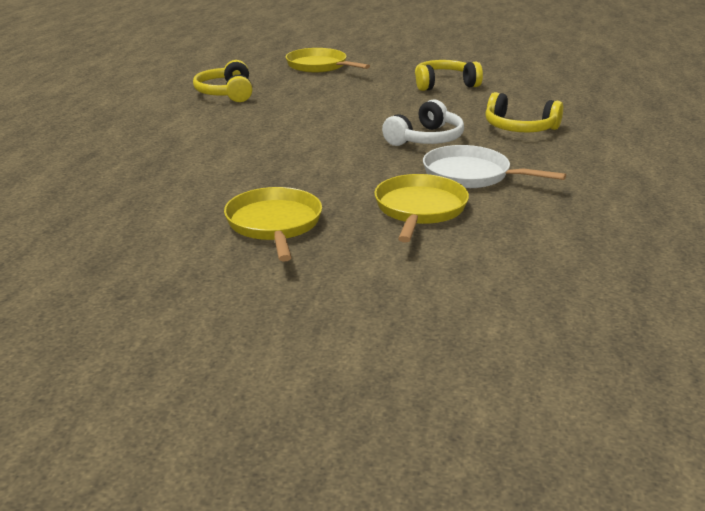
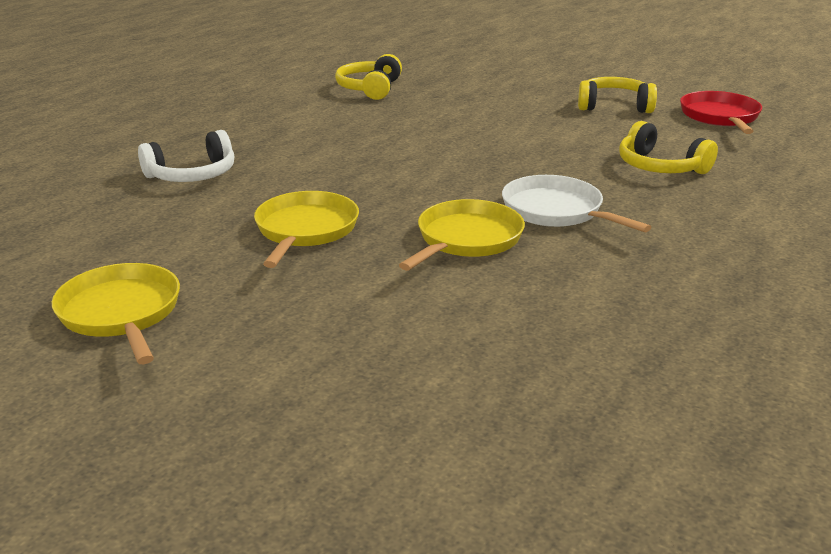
camera: 20 degrees right, 0 degrees up
yellow pan [286,48,370,73] -> yellow pan moved to [52,263,180,364]
white headphones [382,99,464,146] -> white headphones moved to [138,130,234,182]
none -> red pan [680,91,762,134]

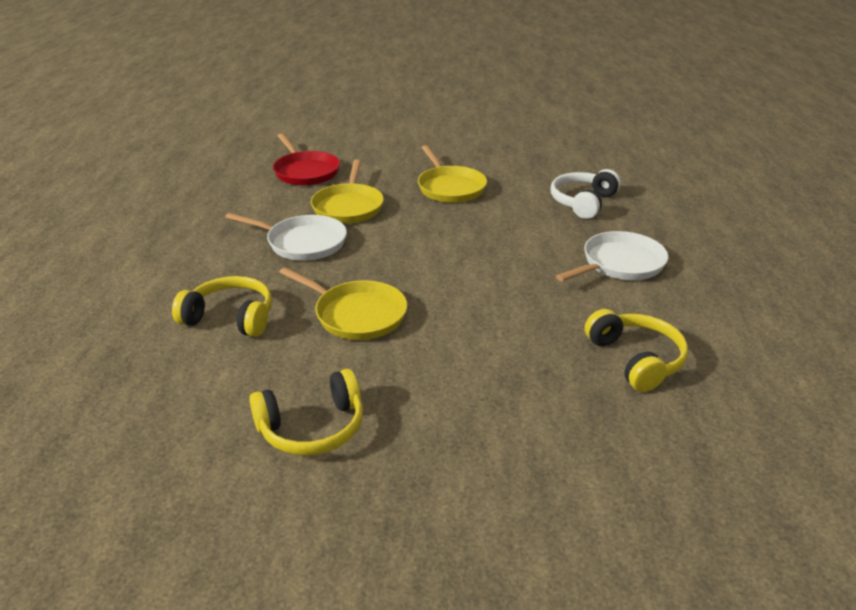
camera: 150 degrees right, 5 degrees up
yellow pan [52,263,180,364] -> yellow pan moved to [279,267,407,340]
red pan [680,91,762,134] -> red pan moved to [273,133,340,186]
none -> white pan [556,231,669,282]

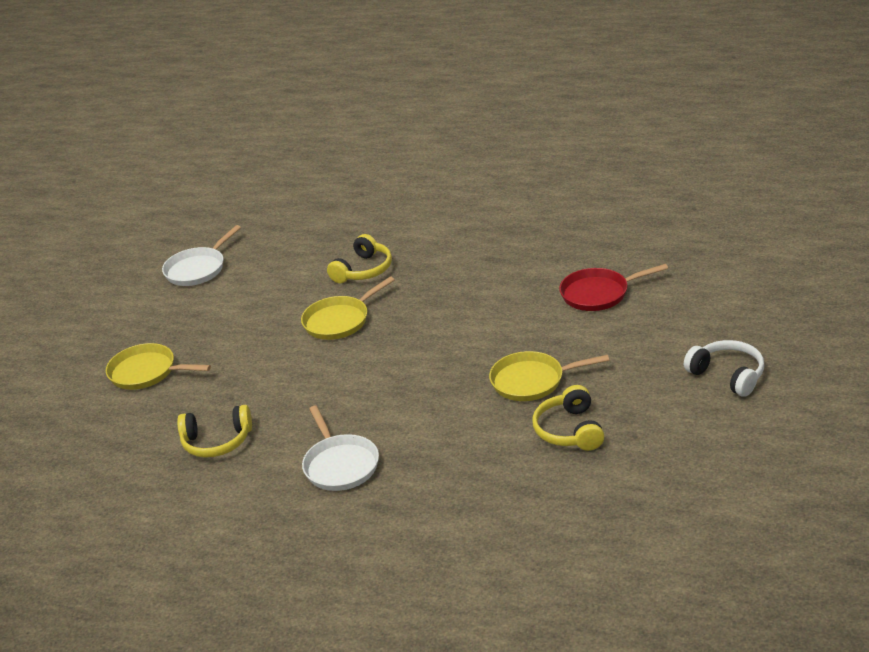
camera: 110 degrees right, 0 degrees up
white pan [225,213,347,261] -> white pan moved to [162,225,241,286]
yellow headphones [249,369,363,455] -> yellow headphones moved to [532,385,604,451]
yellow pan [311,160,384,224] -> yellow pan moved to [106,343,211,390]
white headphones [551,169,621,219] -> white headphones moved to [684,340,764,397]

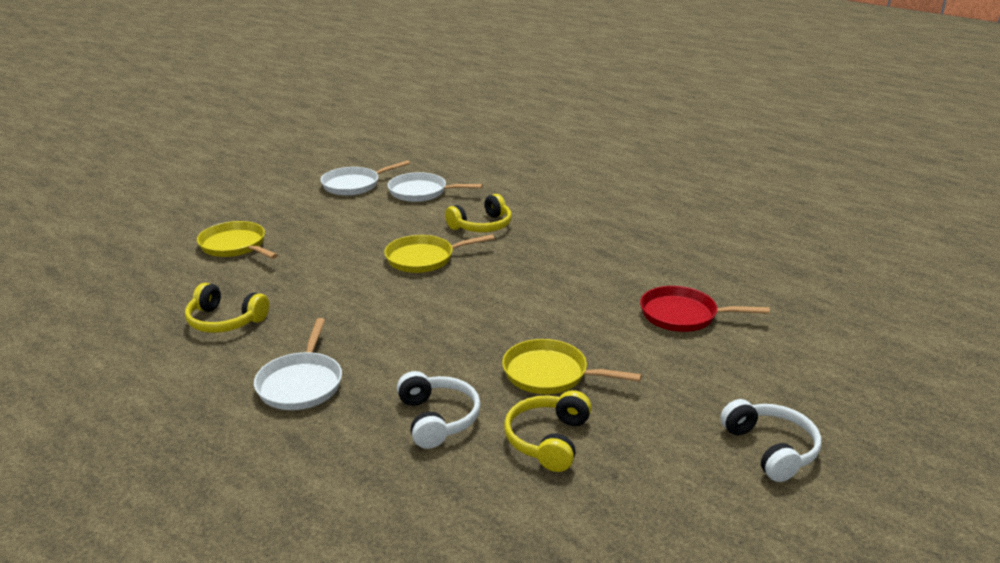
camera: 20 degrees right, 5 degrees down
none -> white pan [388,172,483,202]
none -> white headphones [397,371,481,449]

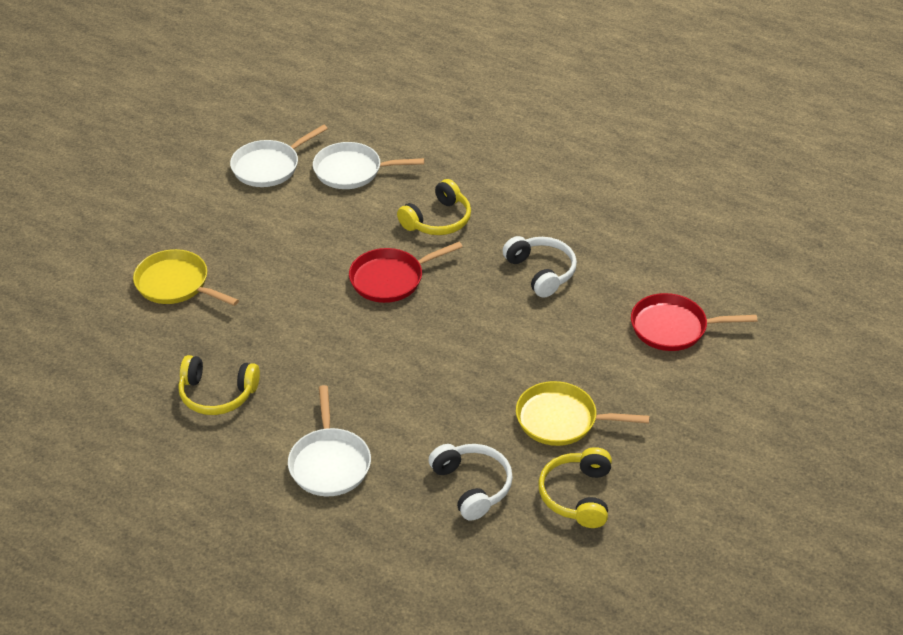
camera: 10 degrees left, 15 degrees up
yellow pan [384,234,494,273] -> red pan [349,242,462,303]
white headphones [721,399,821,482] -> white headphones moved to [502,236,577,298]

